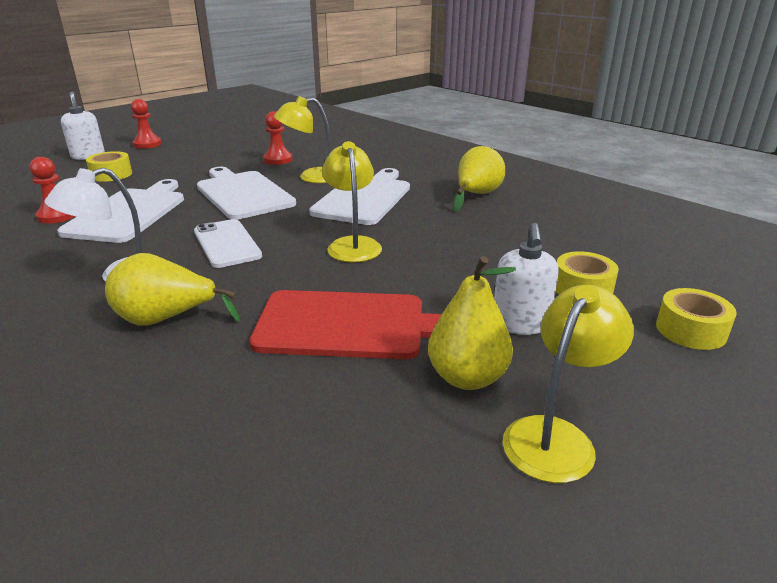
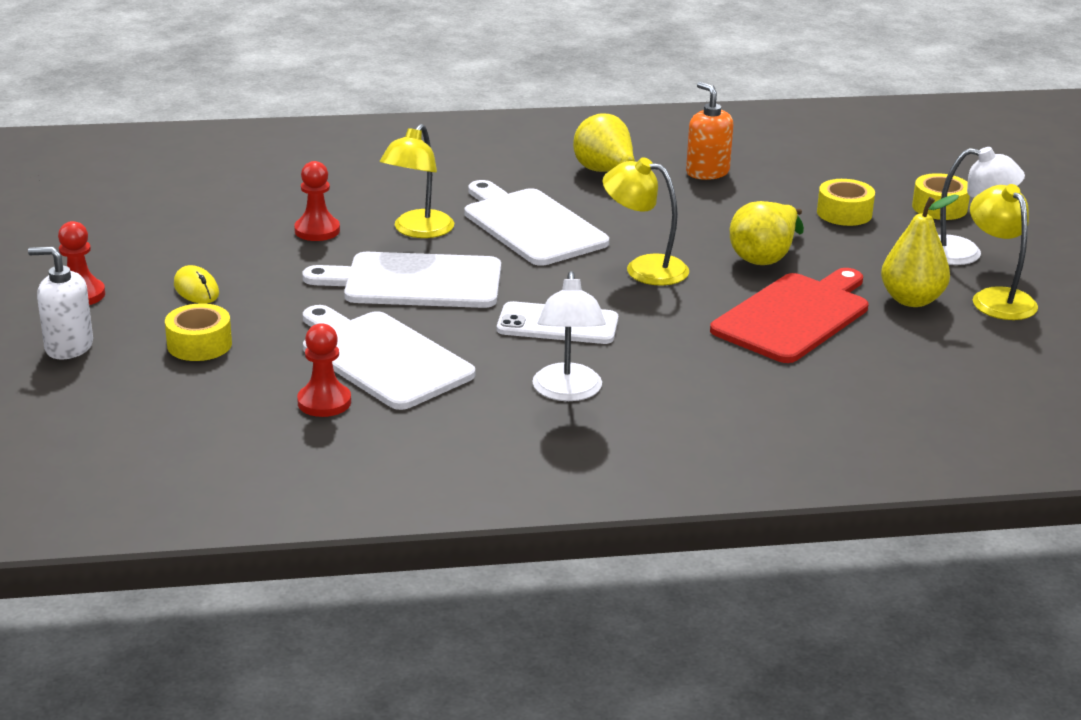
camera: 55 degrees left, 0 degrees up
yellow pear [105,253,240,326] -> yellow pear moved to [730,201,804,265]
white soap dispenser [494,223,559,335] -> none
none -> yellow mouse [174,265,219,304]
none -> orange soap dispenser [686,82,733,180]
none -> white lamp [938,147,1025,265]

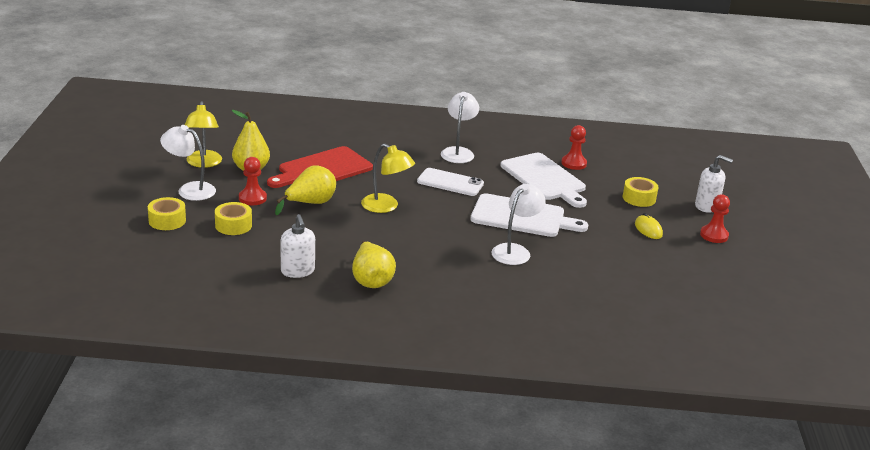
camera: 170 degrees left, 0 degrees up
red pawn [294,161,340,241] -> red pawn moved to [239,157,267,205]
yellow lamp [380,124,454,238] -> white lamp [491,184,546,265]
white cutting board [464,180,609,266] -> none
orange soap dispenser [686,82,733,180] -> white soap dispenser [281,214,315,278]

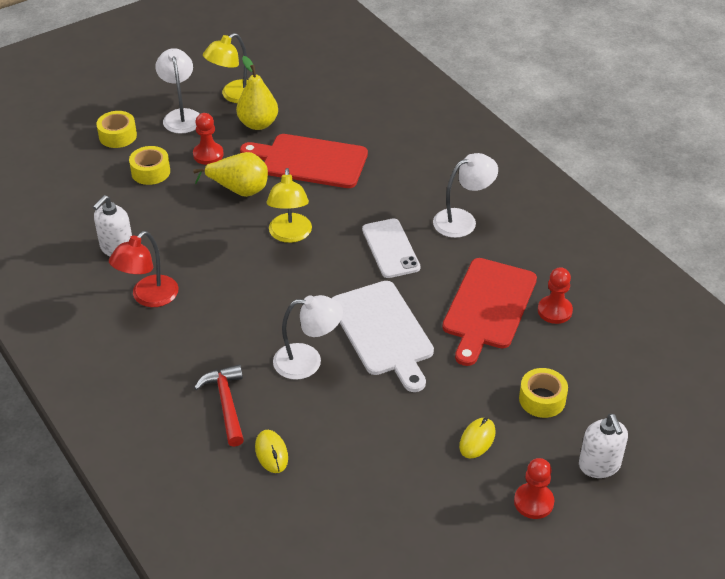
camera: 55 degrees right, 15 degrees up
yellow pear [352,241,396,288] -> red lamp [109,231,179,307]
white cutting board [500,153,587,208] -> red cutting board [442,258,537,366]
none -> red hammer [194,364,244,447]
none -> yellow mouse [255,430,288,473]

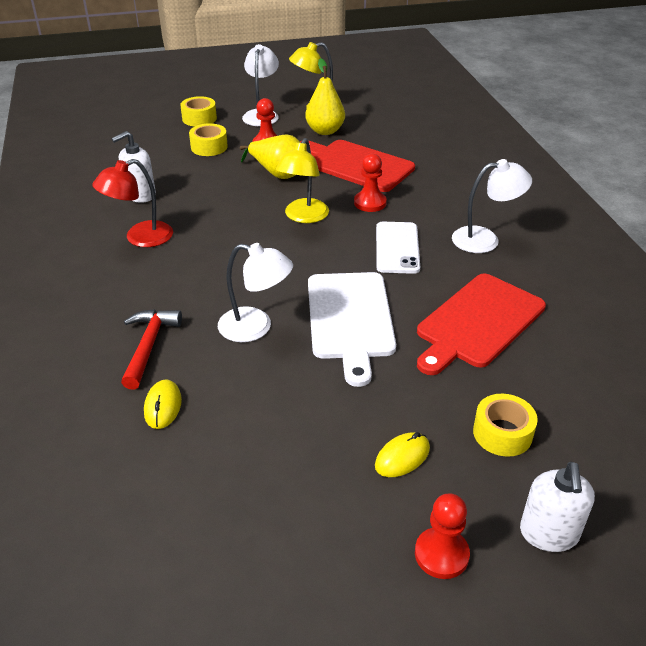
camera: 20 degrees right, 5 degrees down
red pawn [538,267,573,324] -> red pawn moved to [354,153,387,212]

